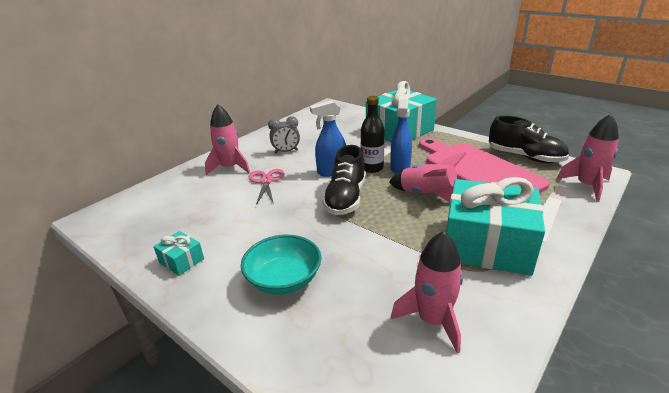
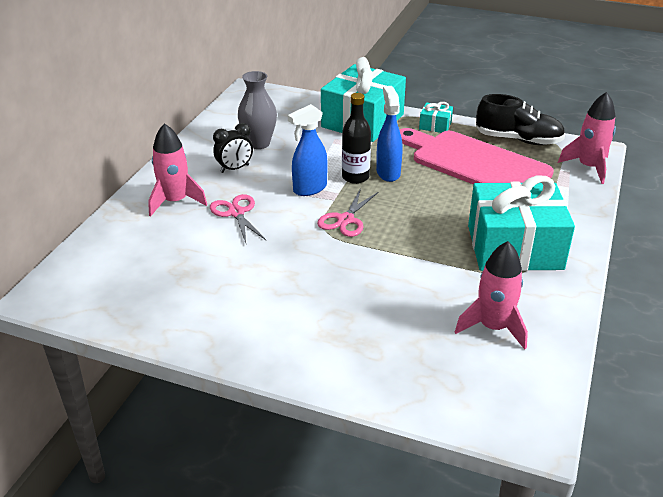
camera: 20 degrees left, 5 degrees up
turquoise gift [153,231,204,276] -> turquoise gift moved to [419,102,453,133]
turquoise bowl [241,235,321,295] -> none
grey clock [268,116,300,153] -> black clock [213,123,253,173]
black shoe [322,145,366,215] -> pink scissors [317,188,379,237]
pink rocket [389,152,466,202] -> none
none -> grey vase [238,71,277,149]

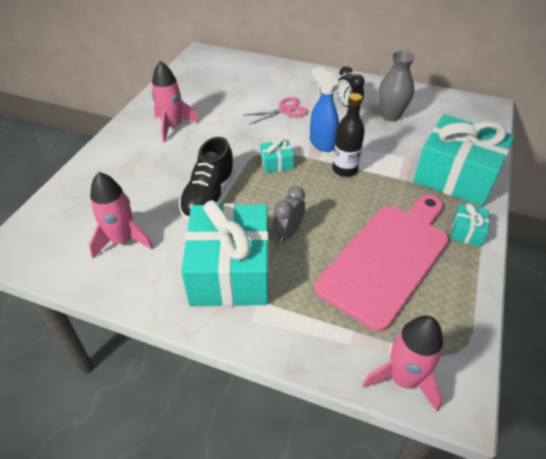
camera: 90 degrees right, 10 degrees up
pink rocket [148,123,207,216] -> pink rocket moved to [151,61,199,143]
pink scissors [317,188,379,237] -> turquoise gift [261,139,294,173]
blue spray bottle [376,86,403,182] -> none
black shoe [476,94,565,145] -> black shoe moved to [179,137,236,222]
none -> grey clock [273,186,305,243]

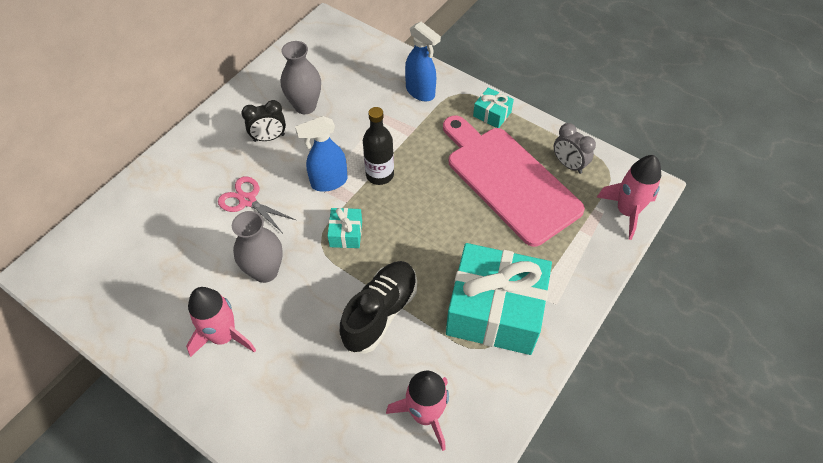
camera: 75 degrees left, 10 degrees up
black shoe [179,137,236,222] -> black shoe turned 90 degrees counterclockwise [340,261,417,353]
pink scissors [243,97,308,124] -> pink scissors turned 45 degrees counterclockwise [218,176,296,232]
grey clock [273,186,305,243] -> grey clock moved to [554,123,596,174]
turquoise gift [413,114,514,207] -> blue spray bottle [405,21,441,101]
none -> grey vase [232,211,283,283]

